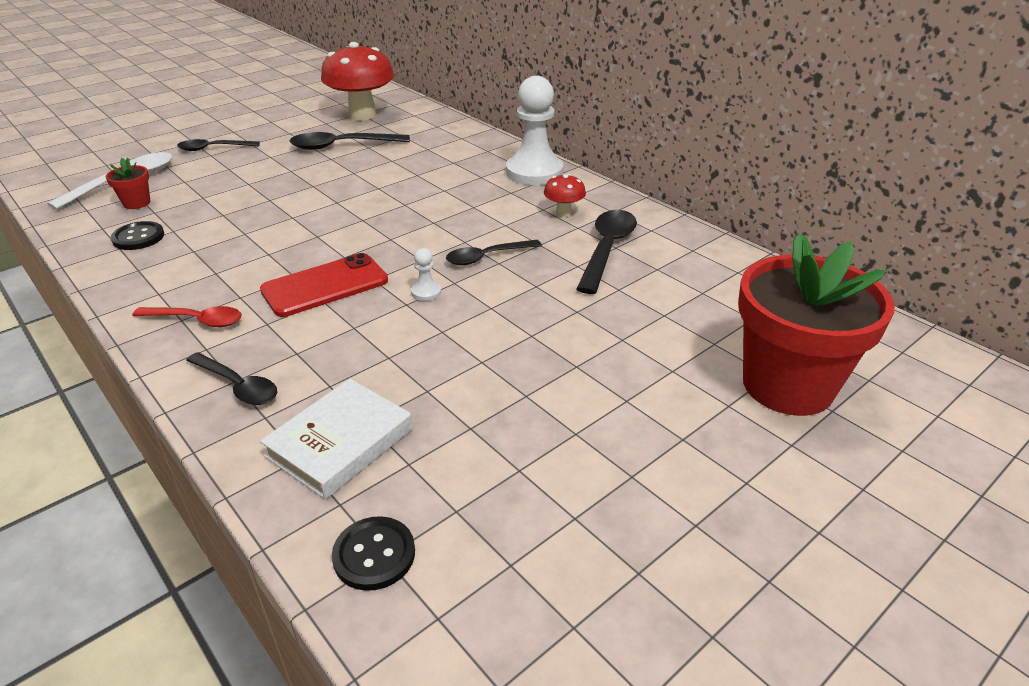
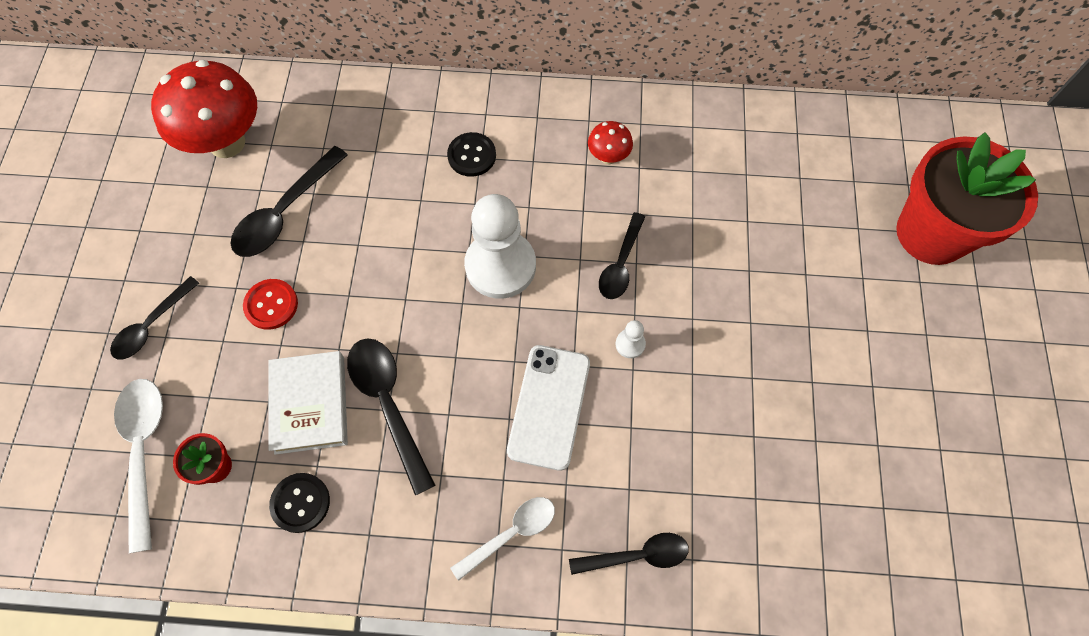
camera: 45 degrees left, 30 degrees up
red spoon [132,306,242,327] -> white spoon [450,497,555,581]
red phone [260,253,388,317] -> white phone [507,345,590,471]
white book [260,379,412,499] -> white book moved to [268,351,348,455]
black button [332,516,415,591] -> black button moved to [447,132,496,177]
white pawn [506,76,563,185] -> white pawn moved to [464,194,536,299]
black spoon [576,210,637,294] -> black spoon moved to [347,338,436,495]
none -> red button [243,279,298,330]

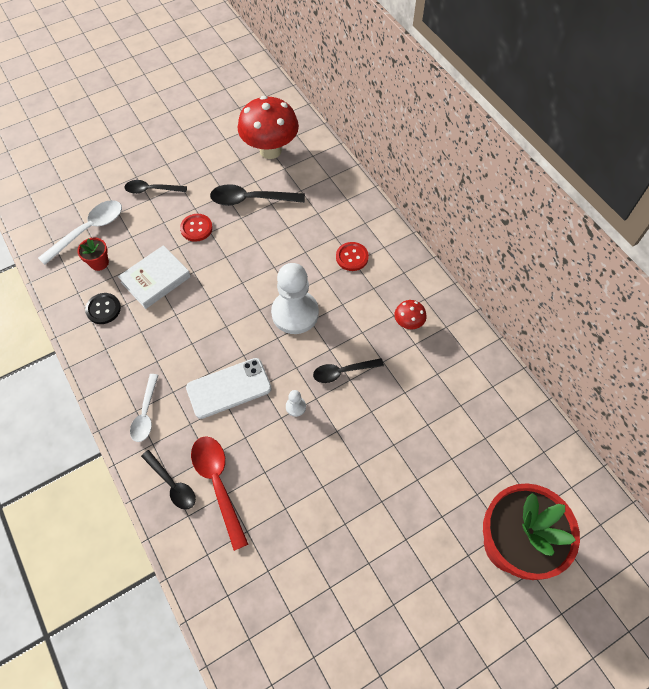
camera: 55 degrees right, 5 degrees down
black spoon [347,338,436,495] -> none
black button [447,132,496,177] -> red button [336,242,369,271]
white spoon [450,497,555,581] -> white spoon turned 75 degrees clockwise [130,374,159,442]
none -> red spoon [191,436,248,551]

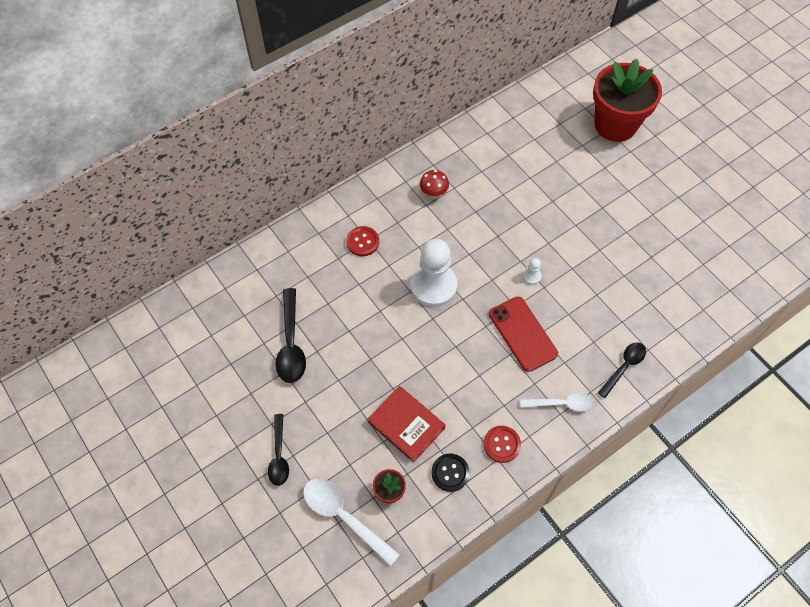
camera: 95 degrees left, 0 degrees up
white book [118,245,191,309] -> red book [368,386,445,462]
red button [180,214,213,242] -> red button moved to [483,426,521,463]
white phone [186,358,272,419] -> red phone [489,297,558,372]
red spoon [191,436,248,551] -> none
red mushroom [238,96,299,159] -> none
black spoon [313,358,384,383] -> none

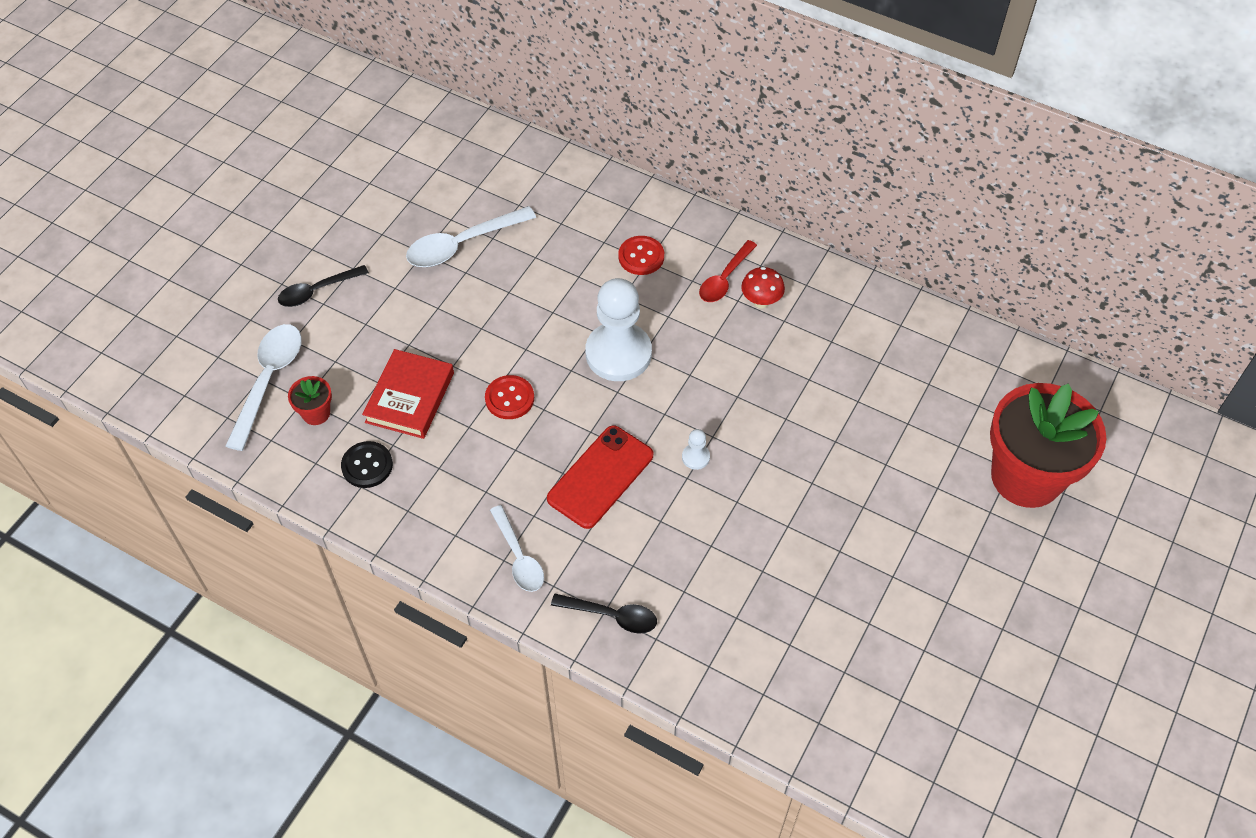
camera: 65 degrees right, 5 degrees down
black spoon [276,288,306,383] -> white spoon [406,206,536,267]
red button [483,426,521,463] -> red button moved to [485,375,534,419]
none -> red spoon [699,240,757,302]

